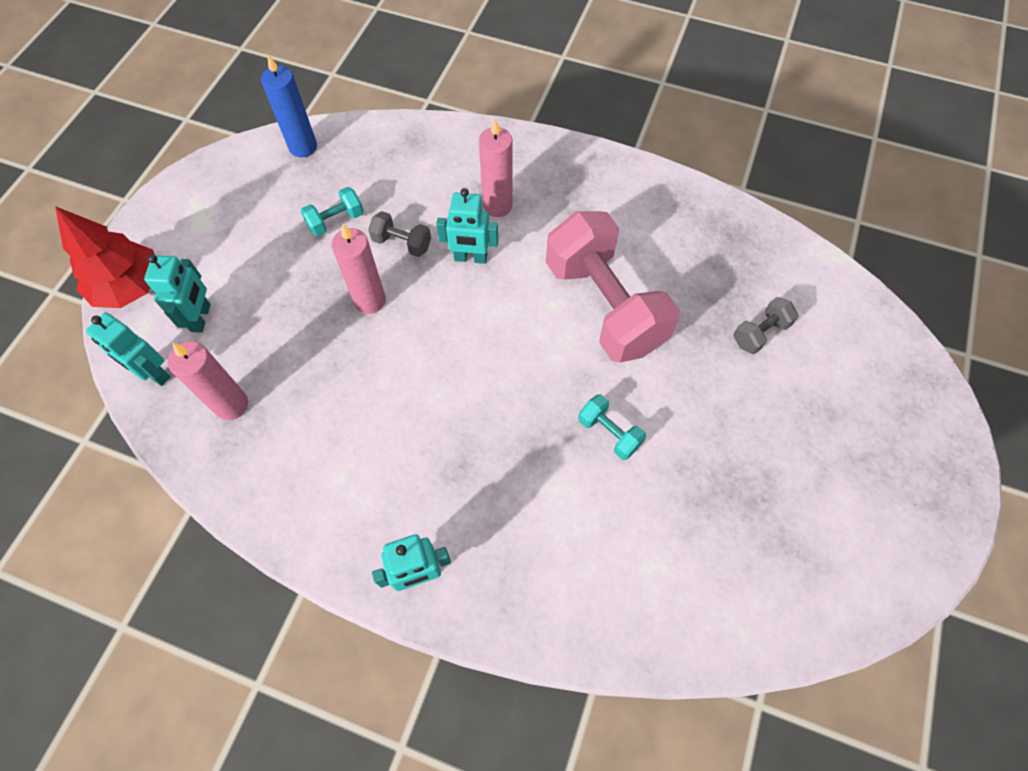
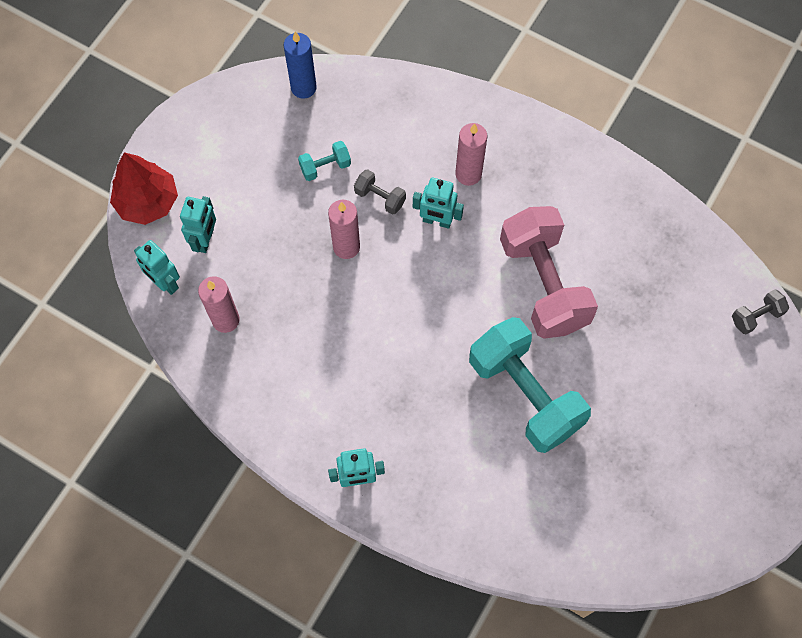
camera: 10 degrees right, 5 degrees up
turquoise dumbbell [578,394,646,460] -> turquoise dumbbell [469,317,591,453], size x2.38
grey dumbbell [733,297,798,354] -> grey dumbbell moved to [732,289,789,334]

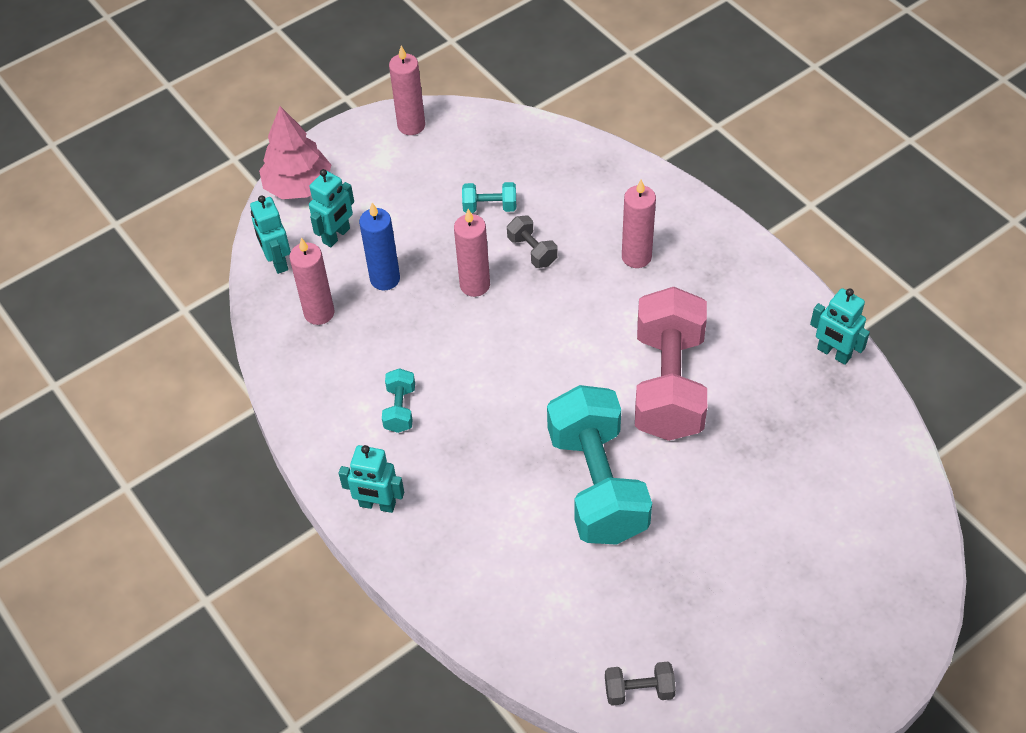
camera: 25 degrees right, 15 degrees down
red tree [110,152,178,225] -> pink tree [259,106,331,199]
blue candle [283,31,317,99] -> blue candle moved to [359,203,400,291]
turquoise robot [413,178,464,229] -> turquoise robot moved to [810,288,870,365]
grey dumbbell [732,289,789,334] -> grey dumbbell moved to [605,662,676,706]
none -> turquoise dumbbell [382,368,415,433]
none -> pink candle [389,46,425,135]

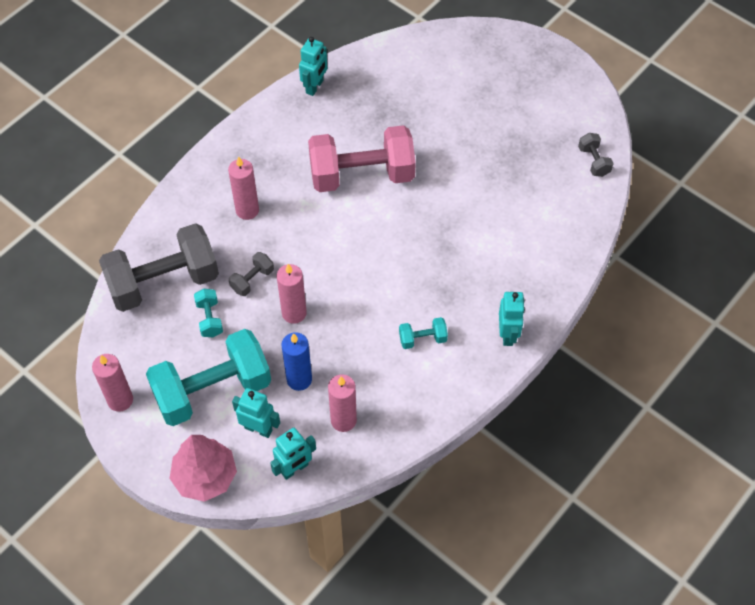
camera: 105 degrees left, 5 degrees up
turquoise dumbbell [547,385,652,545] -> turquoise dumbbell moved to [146,329,271,426]
none -> grey dumbbell [99,223,219,312]

